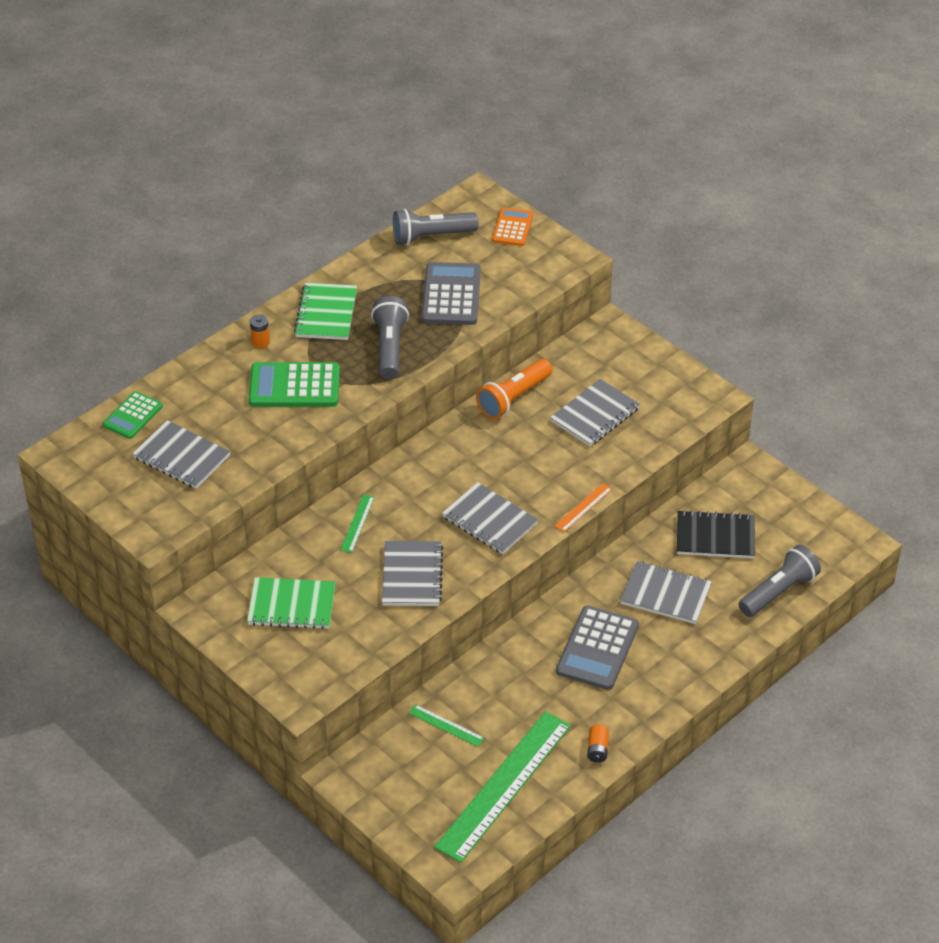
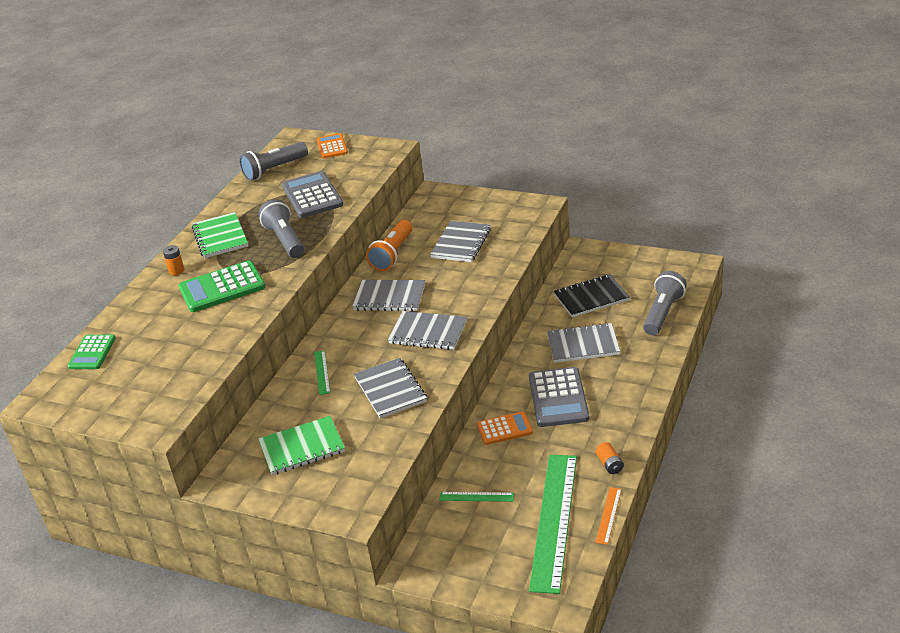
camera: 20 degrees left, 10 degrees down
grey notebook [132,420,230,489] -> grey notebook moved to [352,280,425,311]
orange ruler [555,483,612,532] -> orange ruler moved to [596,487,622,545]
none -> orange calculator [477,411,533,445]

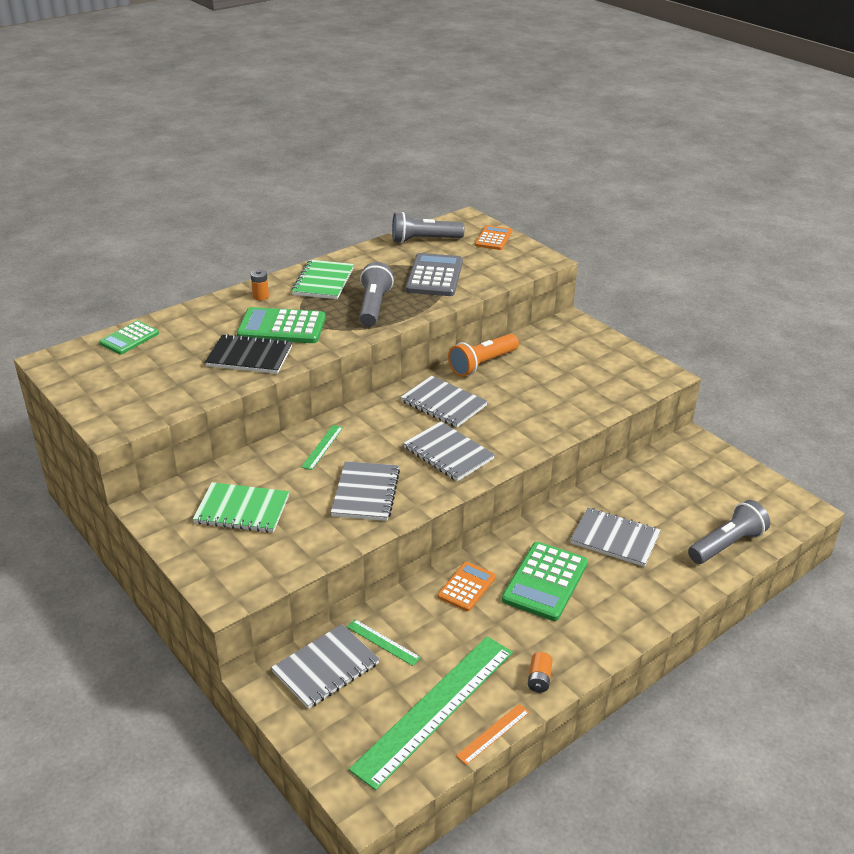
camera: 25 degrees right, 0 degrees up
grey notebook [430,221,491,262] -> grey notebook moved to [271,624,380,709]
orange calculator [477,411,533,445] -> orange calculator turned 75 degrees counterclockwise [438,562,496,611]
grey calculator [529,367,589,427] -> green calculator [502,542,588,621]
black notebook [554,274,630,318] -> black notebook moved to [205,334,292,374]

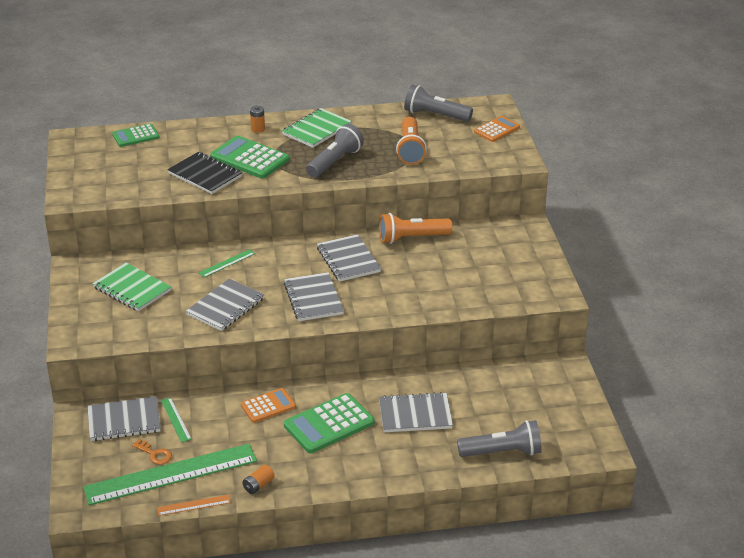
camera: 30 degrees right, 0 degrees up
grey calculator [406,253,463,296] -> orange flashlight [396,117,427,165]
grey notebook [570,508,661,567] -> grey notebook turned 60 degrees counterclockwise [379,392,453,432]
none -> orange key [132,439,172,465]

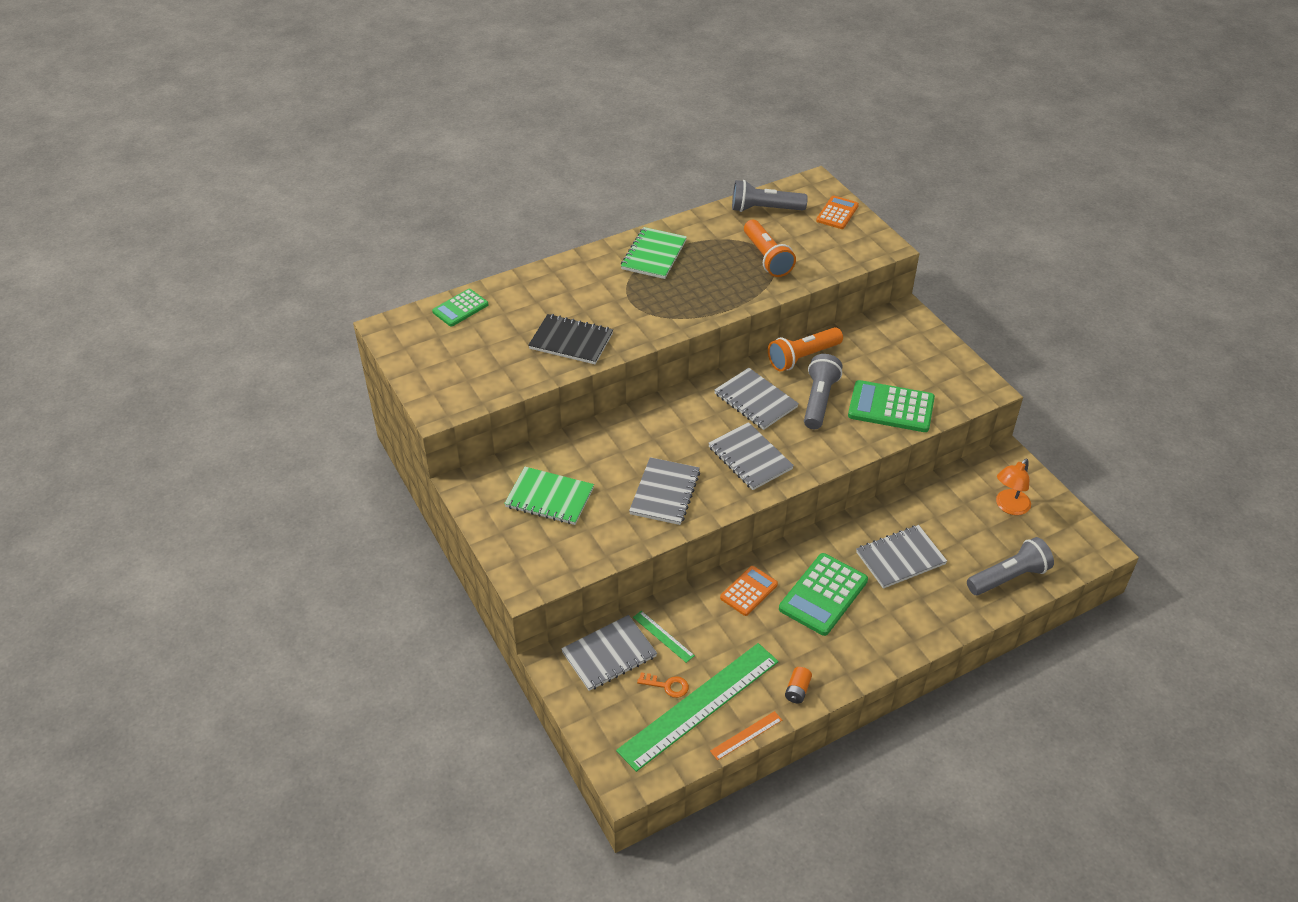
camera: 20 degrees left, 10 degrees up
green ruler [199,249,255,277] -> none
green calculator [210,136,289,179] -> green calculator moved to [848,380,935,432]
orange battery [250,106,265,133] -> none
grey flashlight [306,124,364,178] -> grey flashlight moved to [804,354,842,429]
none -> orange lamp [996,459,1031,515]

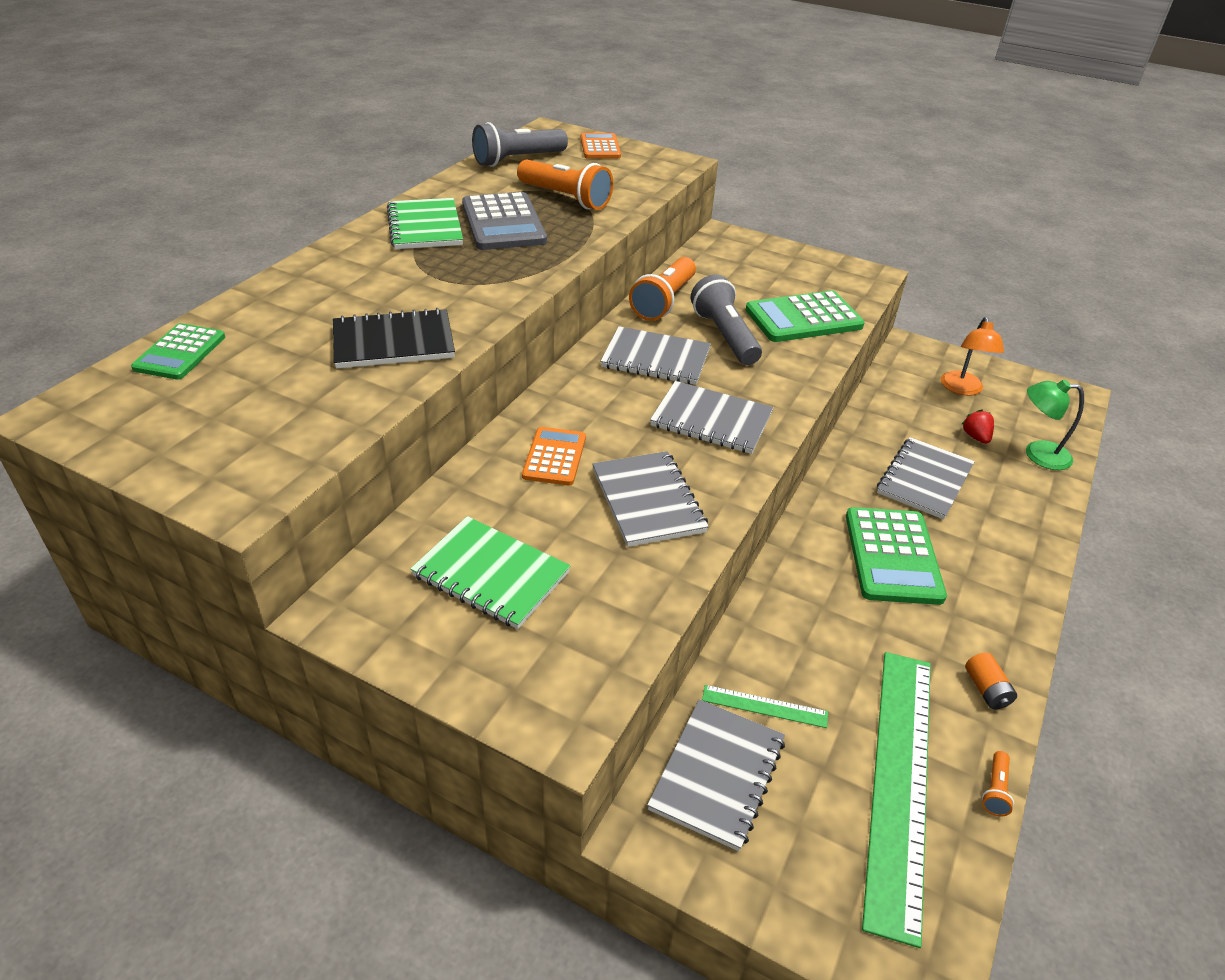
camera: 35 degrees left, 5 degrees down
green notebook [504,467,594,525] -> green notebook turned 45 degrees clockwise [410,516,571,629]
orange key [637,673,689,698] -> none
orange ruler [710,711,782,760] -> orange flashlight [982,751,1014,816]
orange calculator [720,566,778,616] -> orange calculator moved to [522,427,586,486]
grey flashlight [967,537,1054,595] -> green lamp [1026,379,1084,470]
none -> grey calculator [462,192,547,250]
none -> red strawberry [962,409,994,444]

